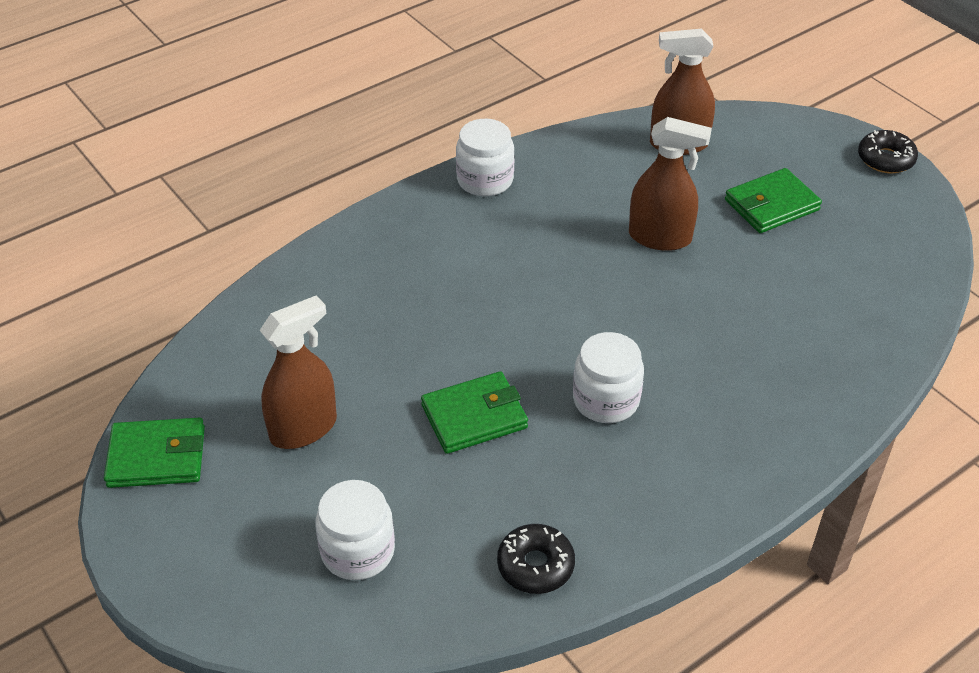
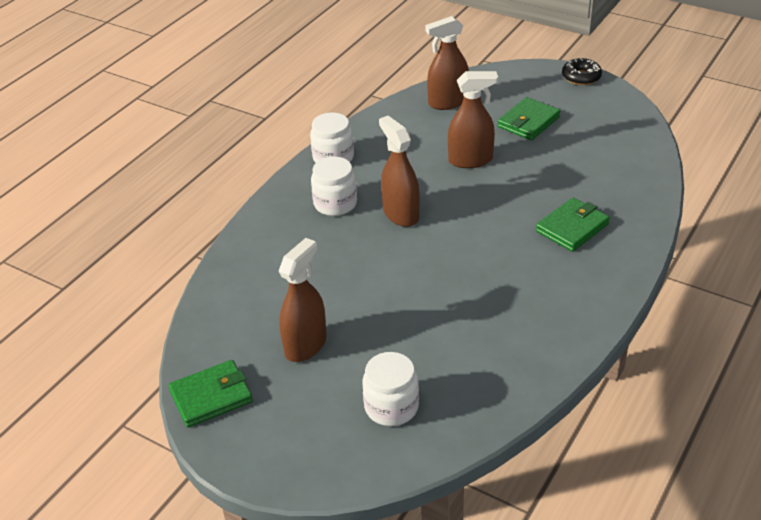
camera: 20 degrees left, 5 degrees down
green wallet [421,371,528,454] -> green wallet moved to [536,198,610,252]
black donut [497,524,575,594] -> none
white jar [573,332,644,423] -> white jar moved to [311,157,357,216]
none -> brown spray bottle [379,116,420,227]

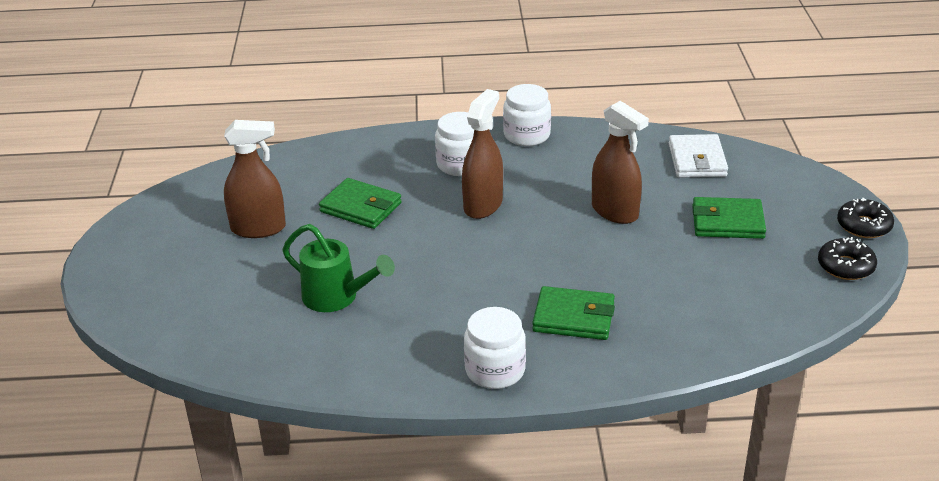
camera: 55 degrees right, 5 degrees down
green wallet [168,360,253,427] -> green wallet moved to [319,178,402,229]
white jar [362,352,419,426] -> white jar moved to [464,307,526,389]
brown spray bottle [426,16,469,110] -> white wallet [669,134,728,178]
none -> green watering can [282,224,395,312]
none -> black donut [818,237,877,280]

